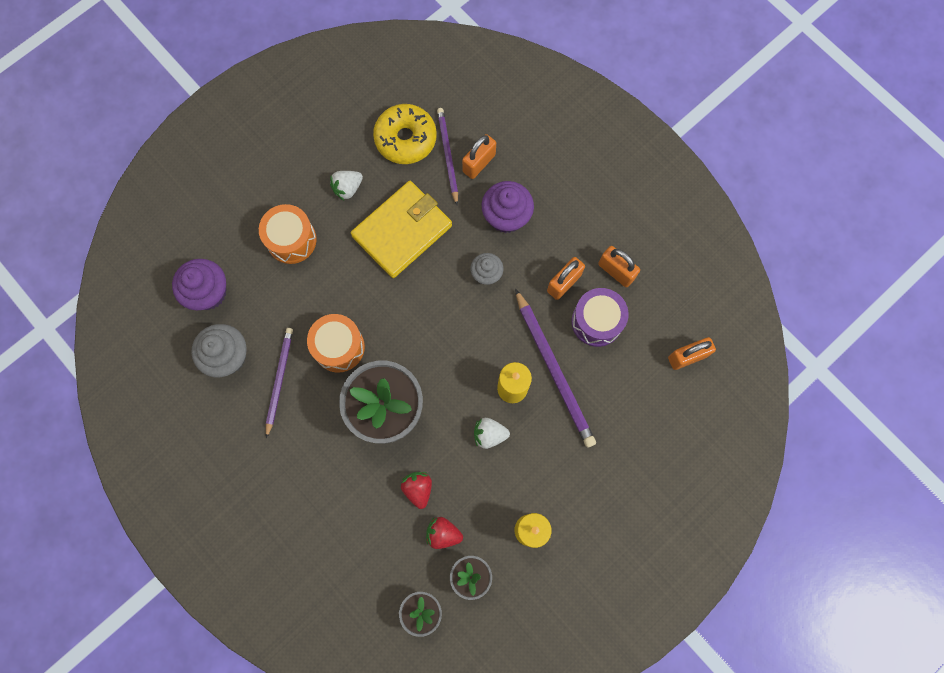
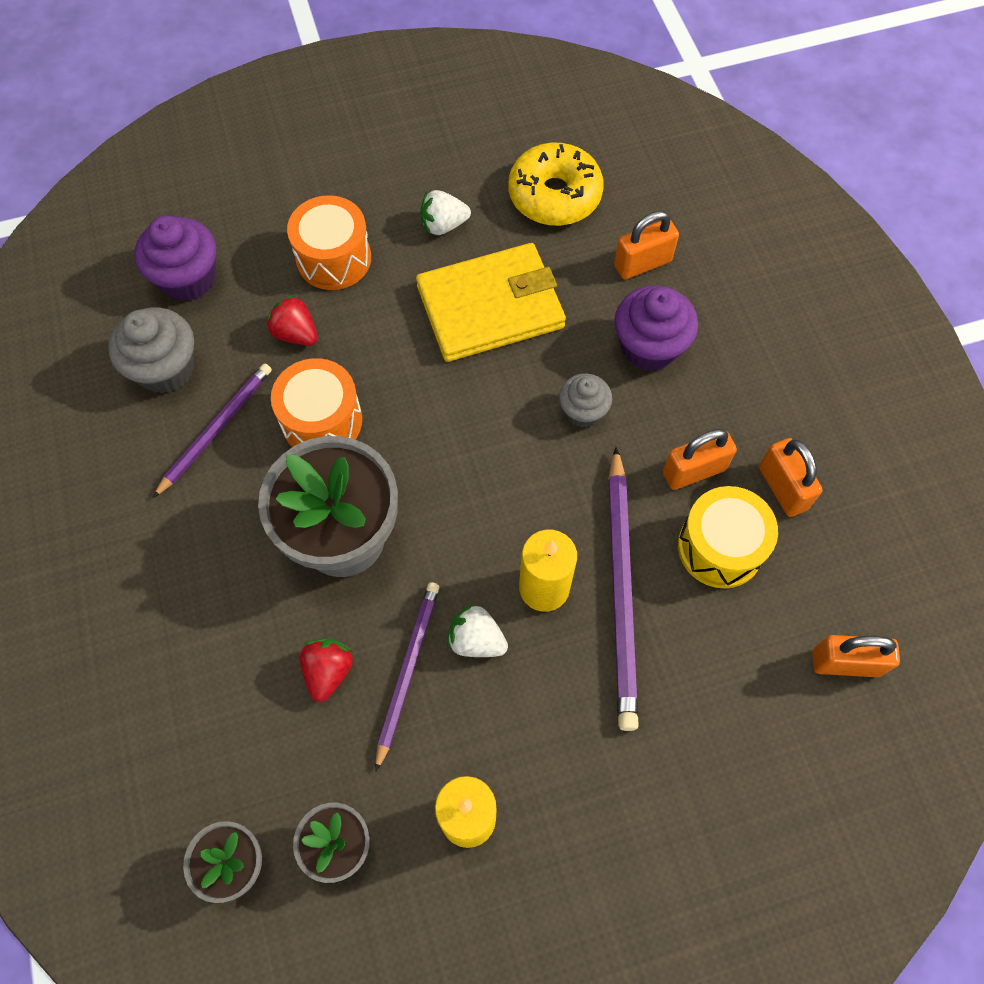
camera: 25 degrees right, 10 degrees down
red strawberry [426,517,463,549] -> red strawberry moved to [267,295,318,346]
purple pencil [437,108,458,205] -> purple pencil moved to [375,582,439,772]
purple drum [572,288,629,347] -> yellow drum [678,486,778,588]

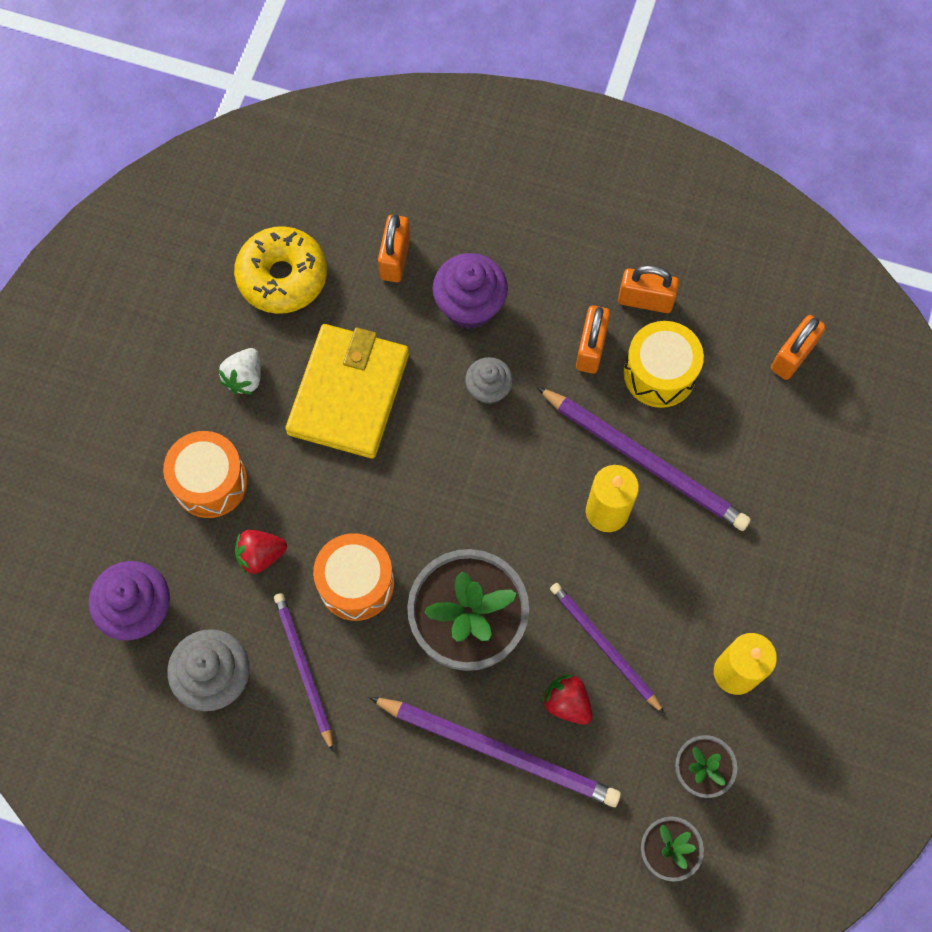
camera: 55 degrees left, 5 degrees up
white strawberry [447,604,508,657] -> none
none -> purple pencil [369,697,621,807]

